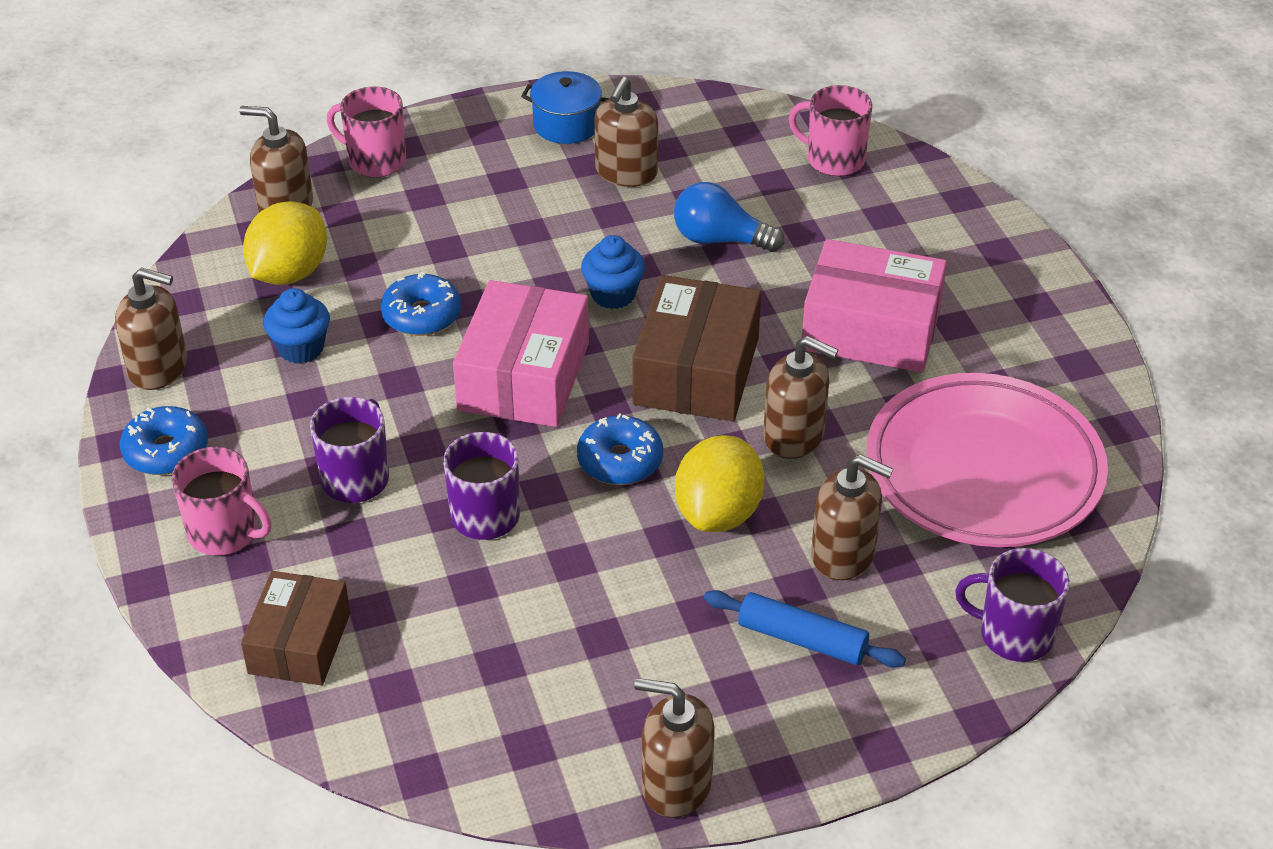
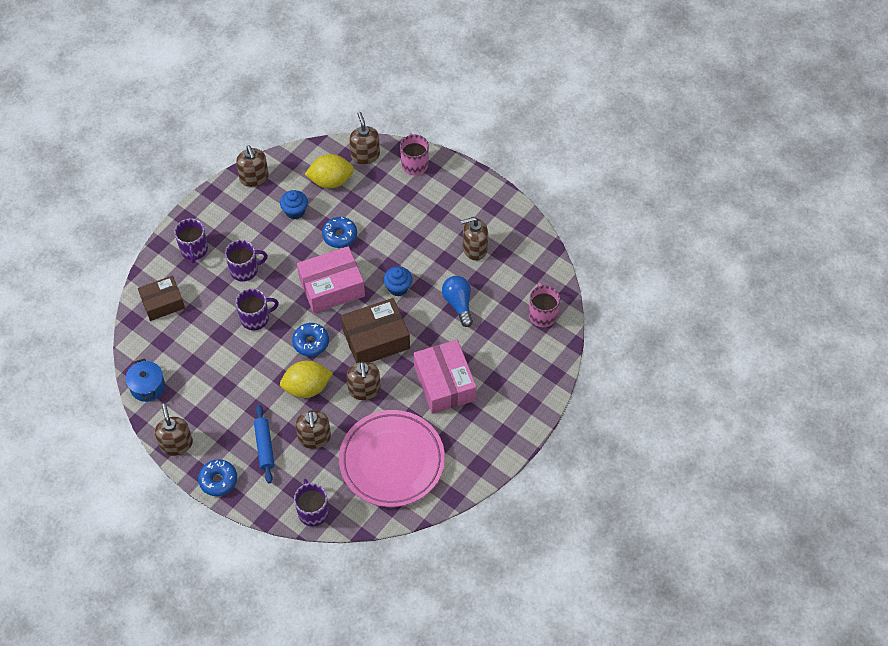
camera: 55 degrees right, 15 degrees up
blue donut [120,406,208,475] -> blue donut moved to [198,459,237,496]
pink mug [172,447,272,555] -> purple mug [174,218,208,263]
blue pot [521,71,610,144] -> blue pot moved to [125,358,165,402]

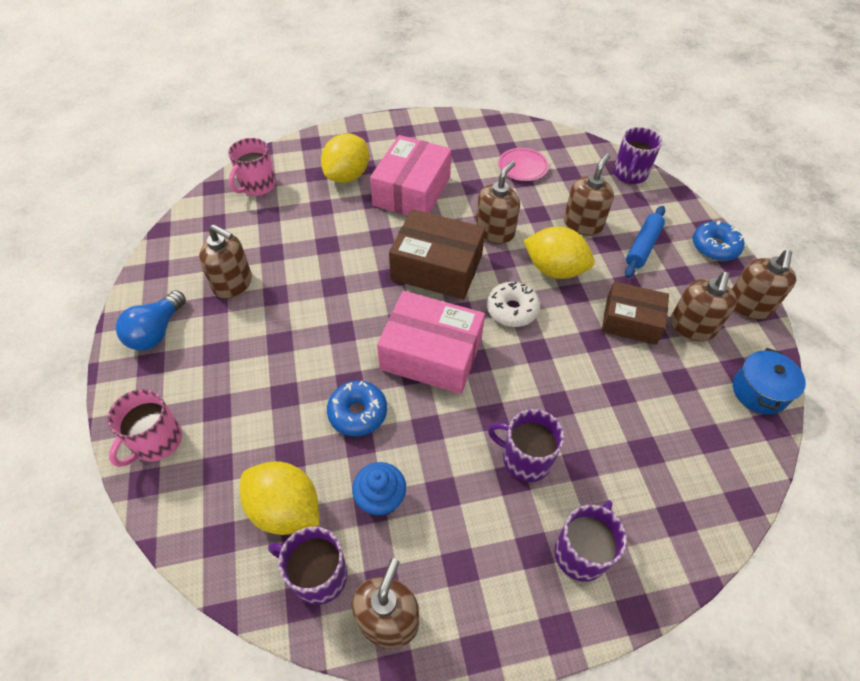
camera: 140 degrees left, 5 degrees down
brown box [138,276,185,321] -> brown box moved to [602,282,669,345]
purple mug [236,288,279,330] -> purple mug moved to [268,527,348,605]
blue donut [292,323,329,356] -> white donut [487,282,540,327]
pink plate [339,410,445,507] -> pink plate [498,148,549,181], size x0.42
brown soap dispenser [349,112,380,164] -> brown soap dispenser moved to [670,272,737,341]
blue cupcake [383,266,412,296] -> none
blue light bulb [442,276,473,327] -> blue light bulb moved to [116,290,186,351]
none -> yellow lemon [321,133,369,183]

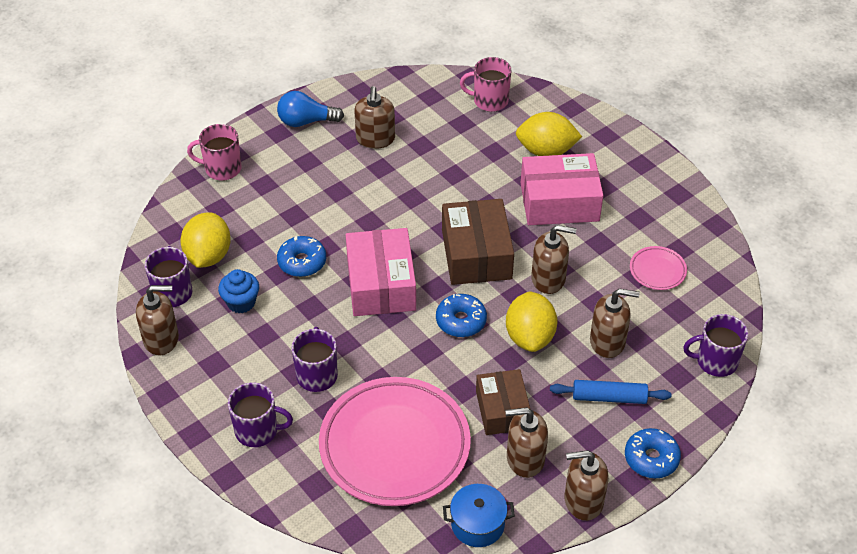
camera: 65 degrees right, 5 degrees down
white donut [487,282,540,327] -> blue donut [436,294,487,337]
none -> pink plate [319,377,471,506]

